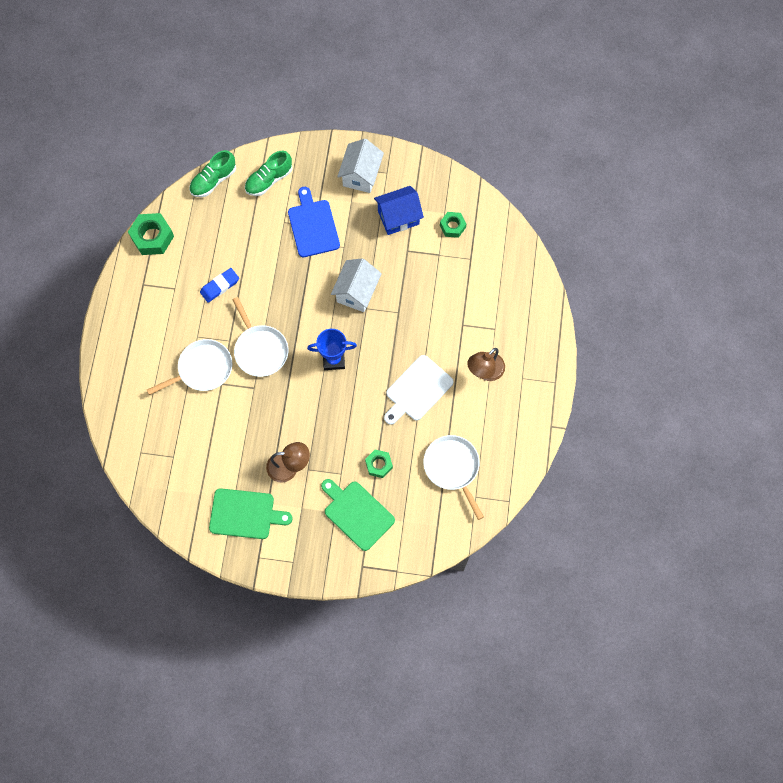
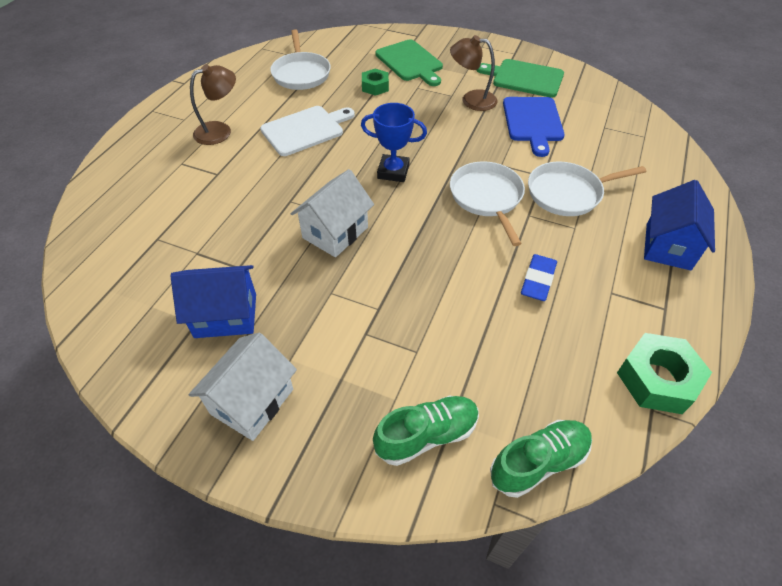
camera: 165 degrees left, 20 degrees down
blue eraser [200,268,239,303] -> blue eraser turned 45 degrees counterclockwise [521,254,557,301]
blue cutting board [288,187,340,257] -> blue cutting board moved to [503,97,565,157]
green nut [440,212,466,238] -> none
none -> blue house [644,180,715,270]

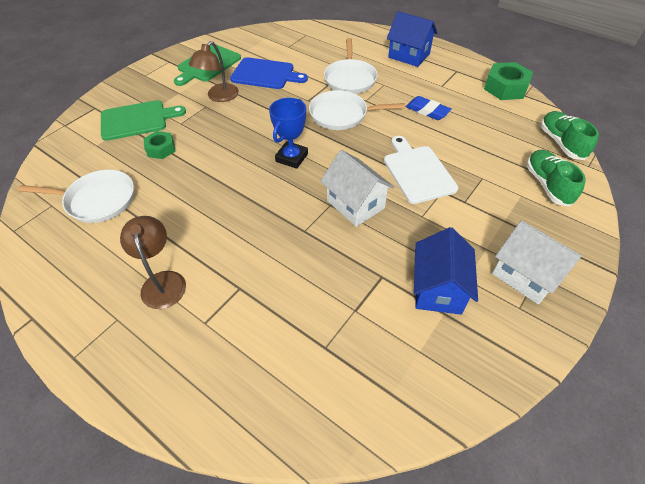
camera: 75 degrees left, 0 degrees up
white cutting board [260,106,355,156] -> white cutting board moved to [384,136,458,204]

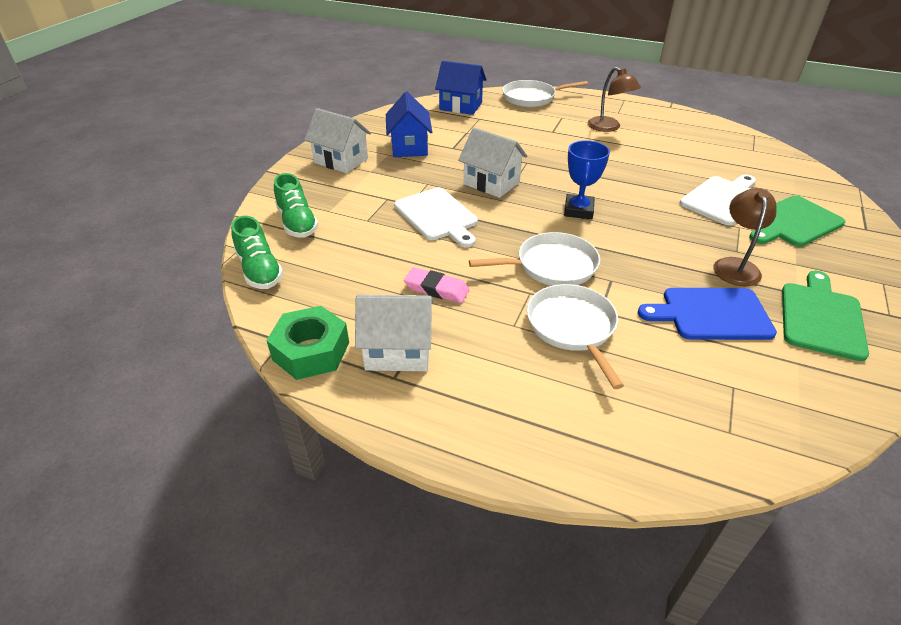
camera: 165 degrees right, 10 degrees down
white pan [18,170,134,223] -> white pan moved to [502,80,588,107]
green nut [143,131,176,159] -> white cutting board [680,174,756,226]
blue house [387,11,438,67] -> blue house moved to [435,61,486,115]
blue eraser [406,96,452,120] -> pink eraser [404,267,470,303]
none -> white house [355,295,434,371]

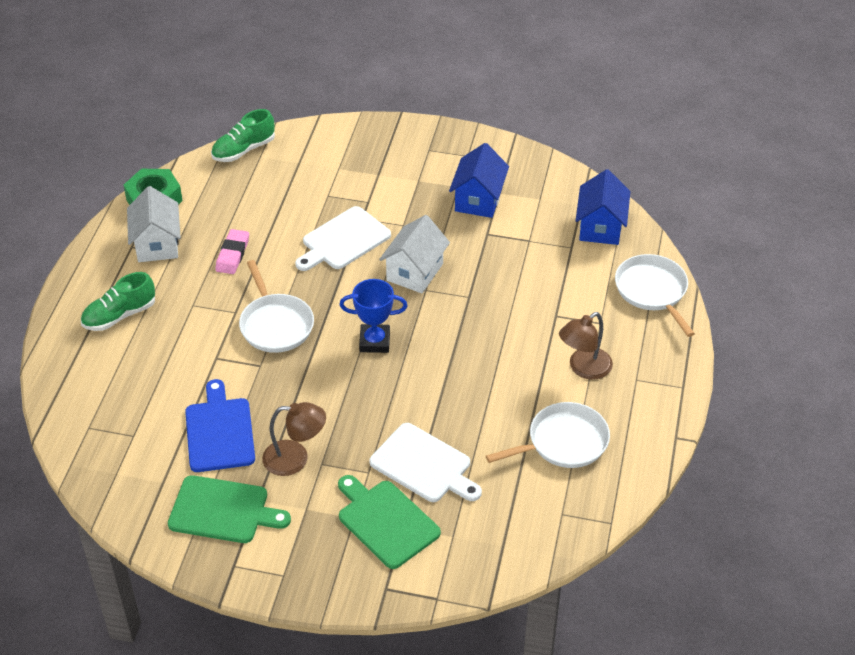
camera: 80 degrees right, 5 degrees up
green shoe [274,173,319,238] -> green shoe moved to [81,272,155,331]
white house [304,108,371,173] -> none
blue house [386,92,432,157] -> blue house turned 60 degrees counterclockwise [449,143,509,218]
white pan [527,284,624,389] -> white pan moved to [486,402,610,468]

